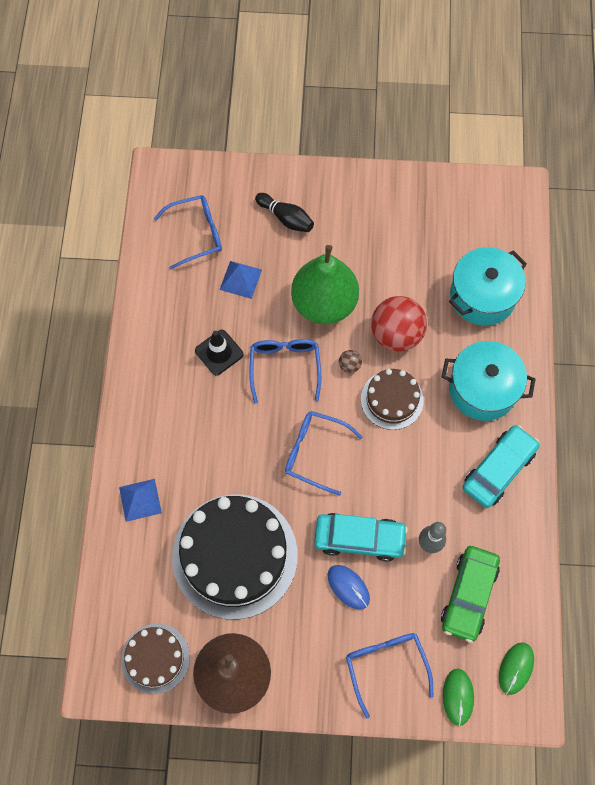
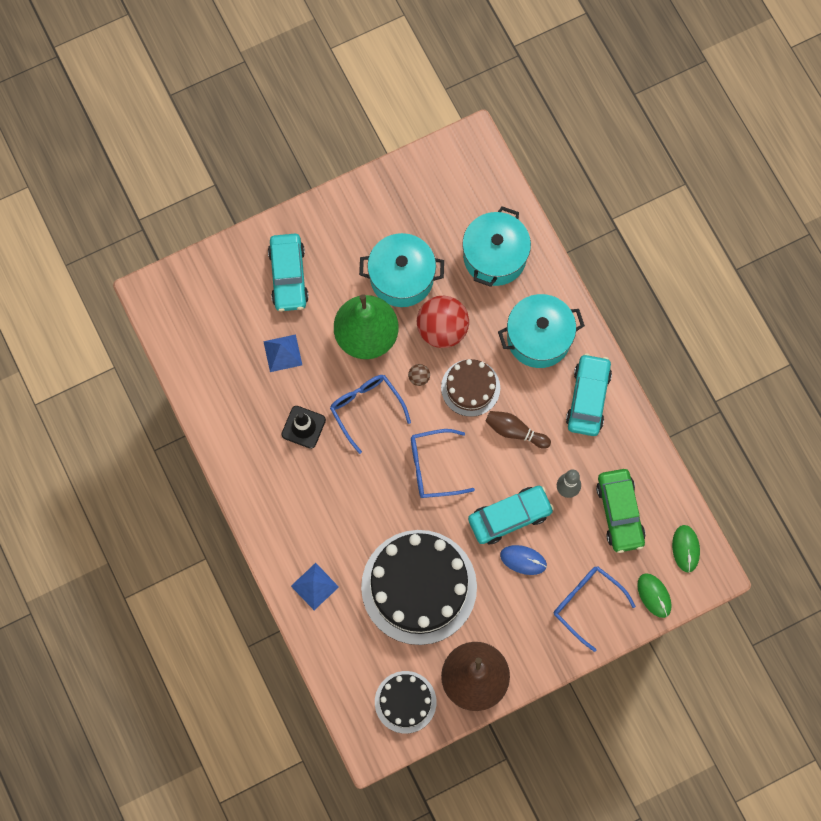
camera: 30 degrees left, 5 degrees up
brown cake [122,624,190,694] -> black cake [375,671,436,734]
blue glasses [154,195,222,269] -> none
black bowling pin [255,193,314,232] -> turquoise car [268,234,309,311]
none -> turquoise pot [359,233,444,307]
none -> brown bowling pin [485,411,551,449]

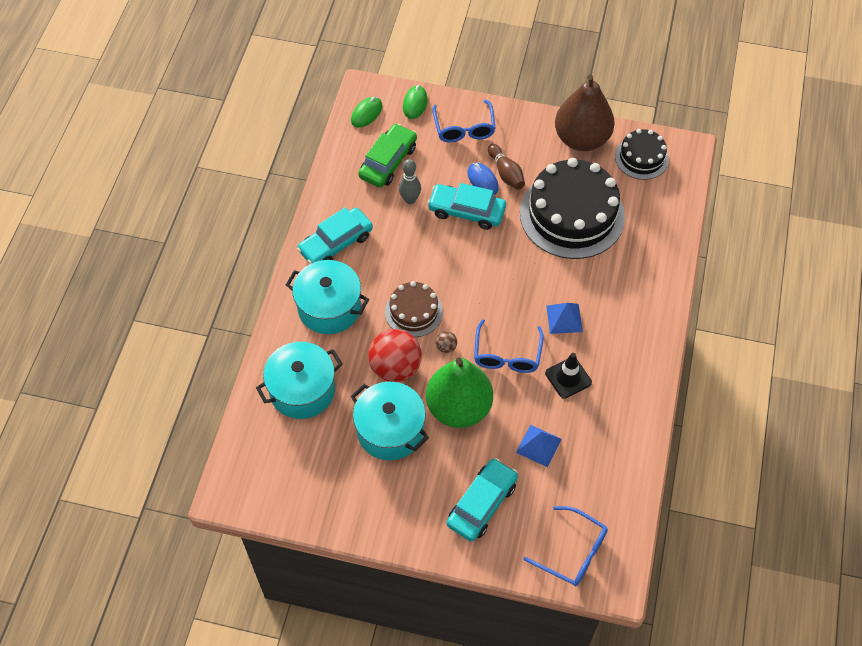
camera: 140 degrees left, 15 degrees down
blue pyramid [291,563,339,610] -> blue pyramid moved to [546,303,583,334]
blue glasses [411,429,475,498] -> blue glasses moved to [523,506,608,586]
brown bowling pin [485,411,551,449] -> brown bowling pin moved to [488,144,525,190]

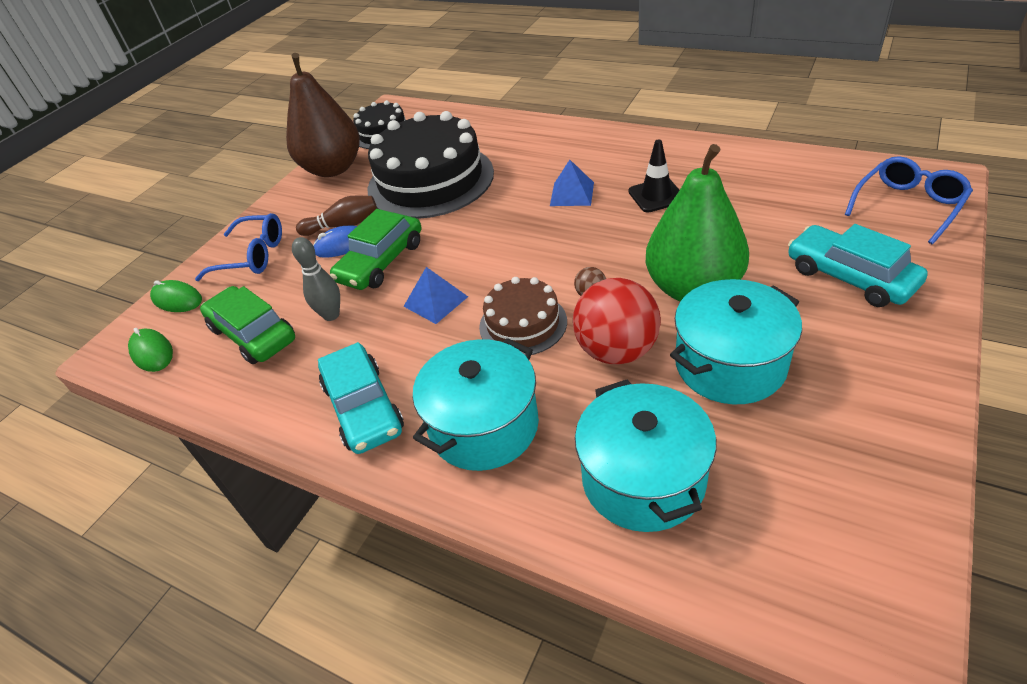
camera: 70 degrees left, 15 degrees down
turquoise car [427,183,506,230] -> green car [330,209,422,290]
blue glasses [474,319,543,373] -> none
blue pyramid [516,425,562,467] -> blue pyramid moved to [403,267,468,324]

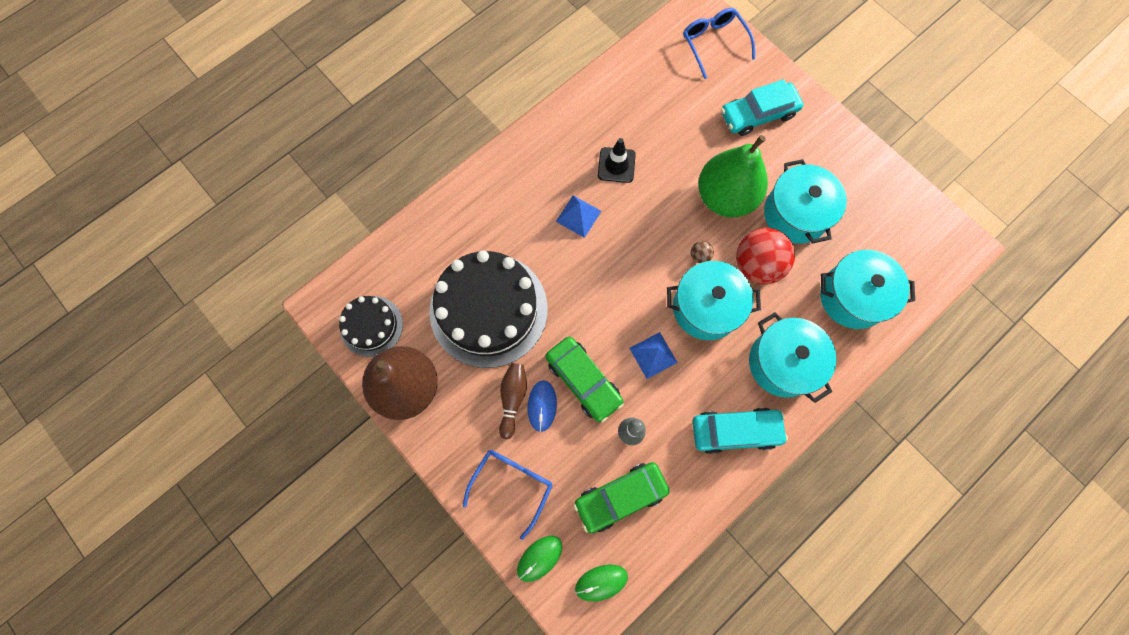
camera: 75 degrees left, 30 degrees up
brown cake [479,277,567,355] -> turquoise pot [667,261,761,340]

